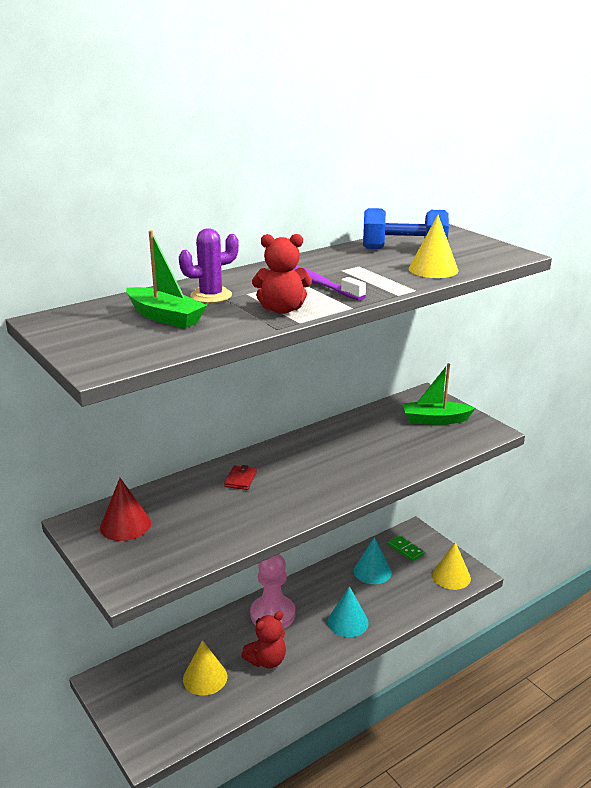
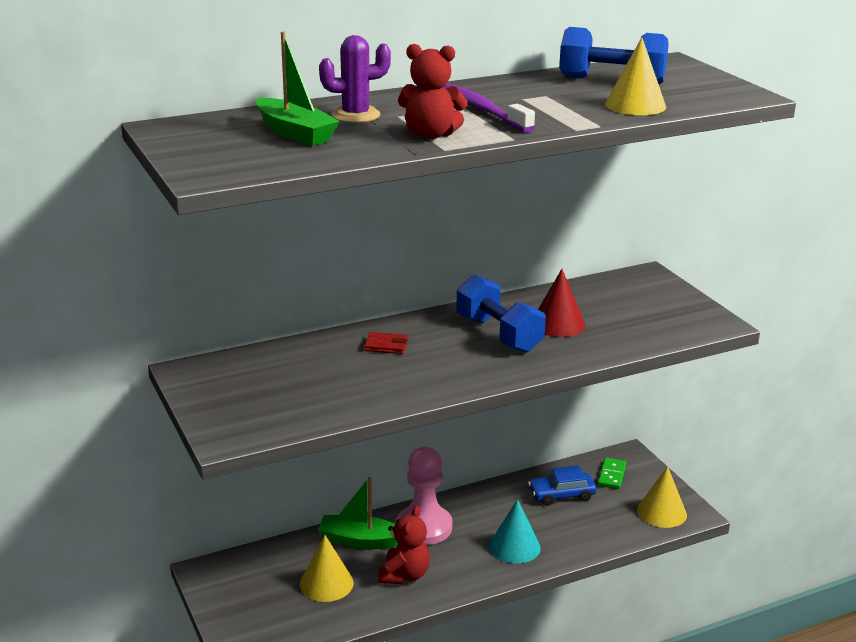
camera: 10 degrees right, 0 degrees up
red cone [100,478,151,541] -> red cone moved to [538,269,585,337]
red wallet [224,465,257,490] -> red wallet turned 75 degrees clockwise [364,332,408,354]
red teddy bear [241,611,286,669] -> red teddy bear turned 45 degrees counterclockwise [378,506,430,584]
turquoise cone [354,537,392,584] -> blue car [528,465,597,506]
green domino [388,535,424,561] -> green domino turned 45 degrees clockwise [598,458,626,489]
green boat [403,363,475,425] -> green boat moved to [318,477,398,549]
none -> blue dumbbell [456,275,546,353]

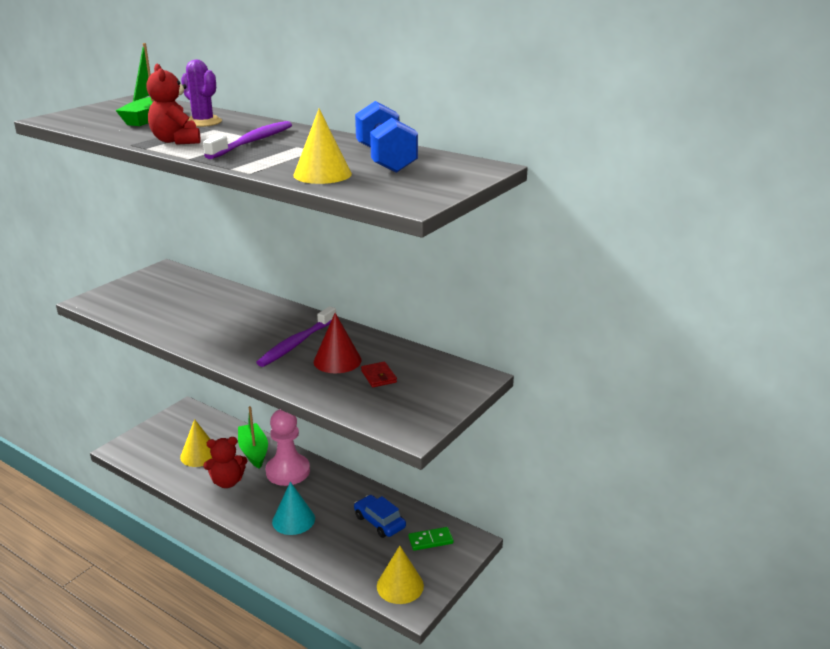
camera: 60 degrees right, 0 degrees up
red wallet [364,332,408,354] -> red wallet moved to [361,361,397,387]
blue dumbbell [456,275,546,353] -> purple toothbrush [256,306,336,367]

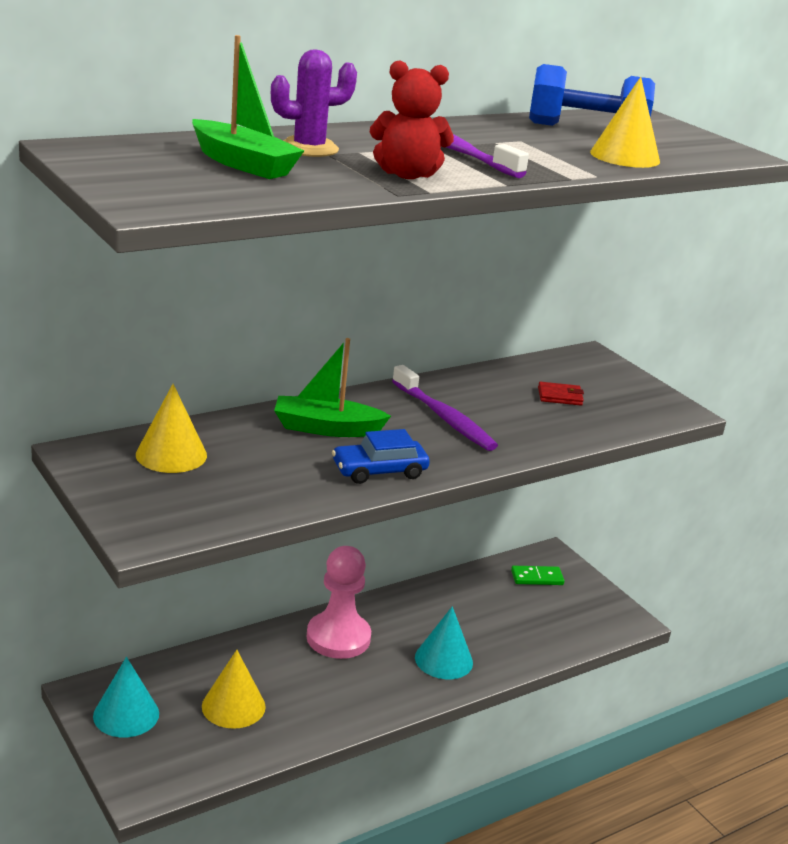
camera: 70 degrees left, 0 degrees up
red teddy bear [203,437,248,488] -> none
green boat [238,406,268,469] -> green boat moved to [274,338,391,437]
red cone [314,313,361,373] -> none
blue car [354,495,406,538] -> blue car moved to [332,429,430,484]
yellow cone [377,546,424,604] -> yellow cone moved to [136,384,207,473]
green domino [408,527,454,551] -> green domino turned 75 degrees clockwise [511,566,564,585]
none -> turquoise cone [93,657,159,737]

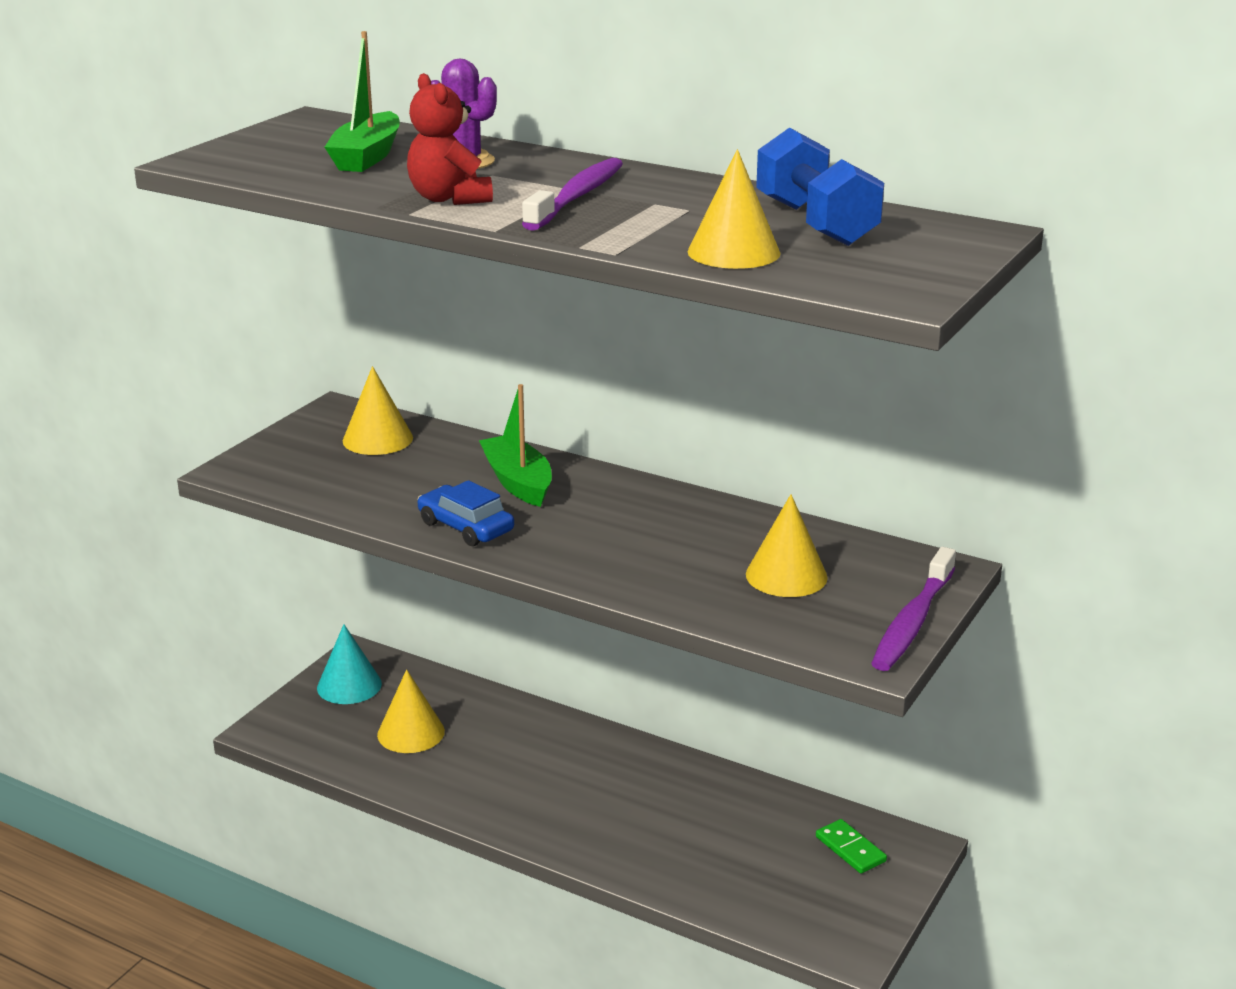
camera: 65 degrees right, 0 degrees up
pink pawn [307,546,371,659] -> none
purple toothbrush [392,365,498,451] -> purple toothbrush moved to [871,547,956,671]
turquoise cone [415,606,473,679] -> none
red wallet [538,382,584,406] -> yellow cone [746,494,828,597]

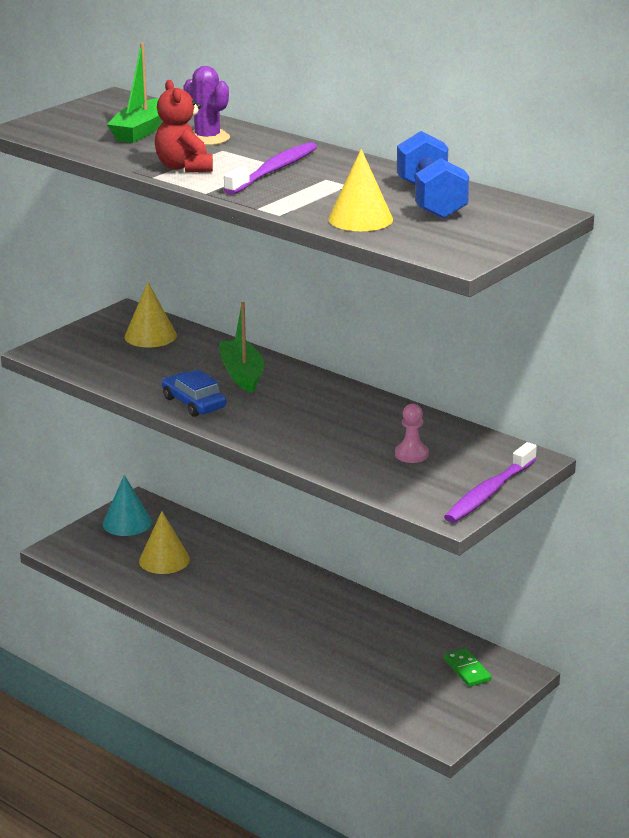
camera: 10 degrees right, 0 degrees up
yellow cone [746,494,828,597] -> pink pawn [395,404,429,463]

